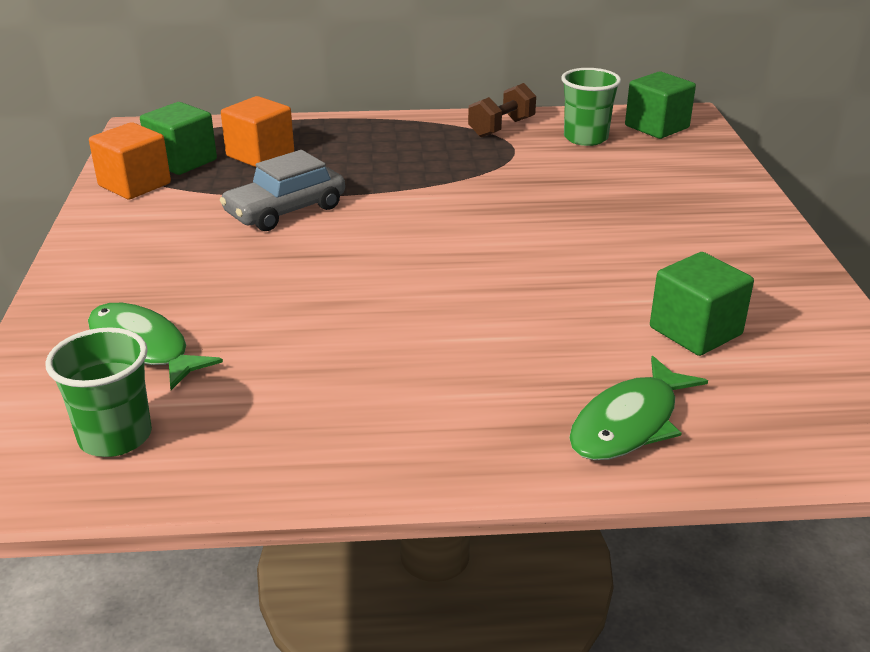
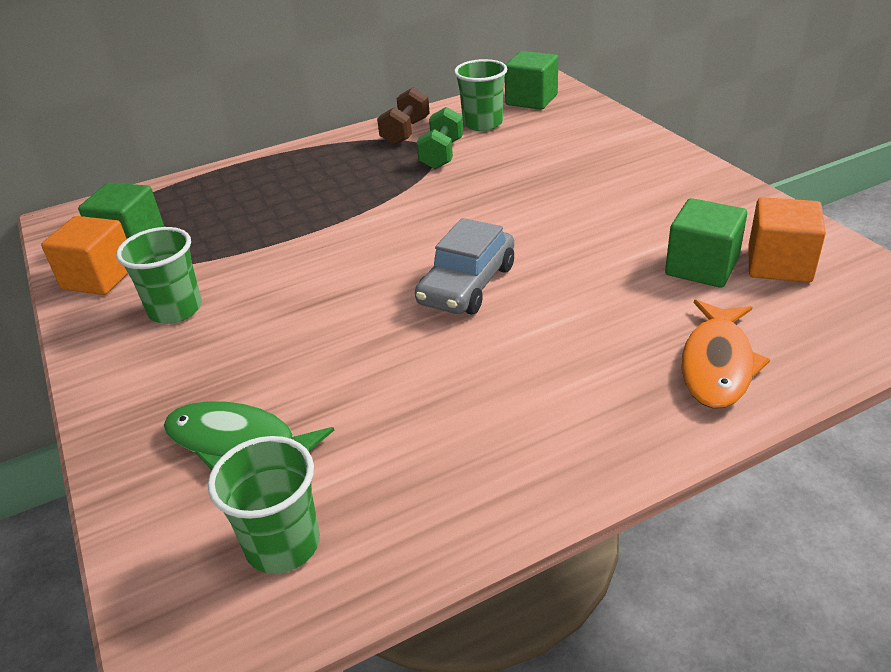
camera: 20 degrees left, 5 degrees up
grey car [220,150,345,231] -> grey car moved to [415,218,514,314]
orange cube [221,96,294,168] -> orange cube moved to [748,197,826,283]
green fish [569,356,708,460] -> orange fish [682,300,770,409]
none -> green cup [116,227,202,324]
none -> green dumbbell [416,107,463,169]

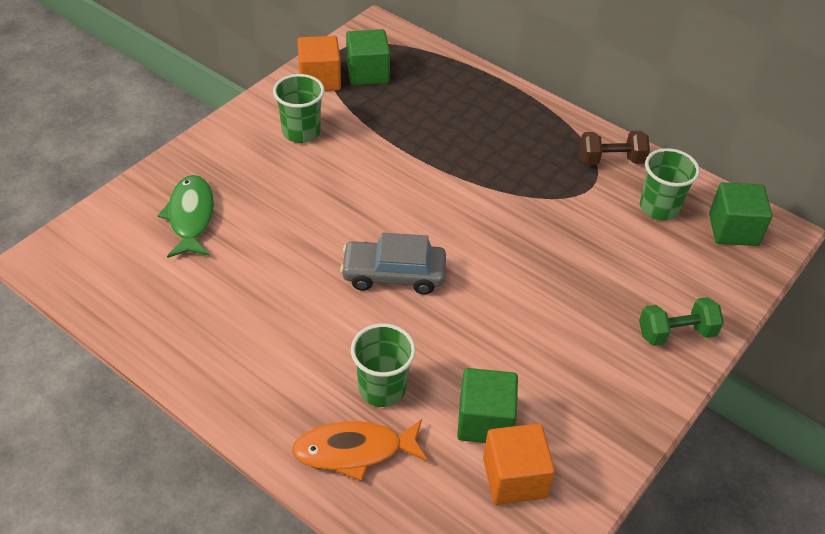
camera: 60 degrees right, 10 degrees up
green cup [208,436,320,574] -> green cup moved to [351,323,416,407]
green dumbbell [416,107,463,169] -> green dumbbell moved to [639,297,724,346]

